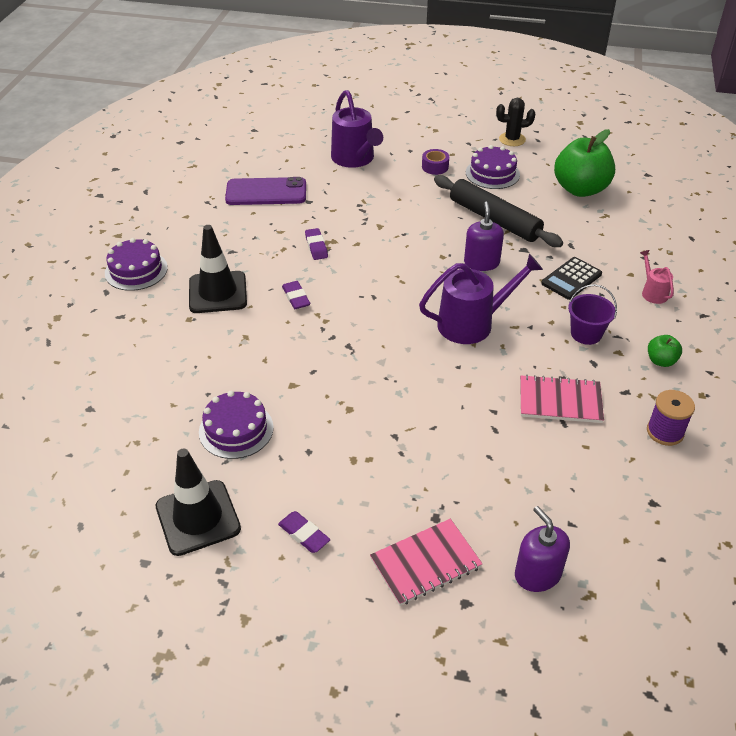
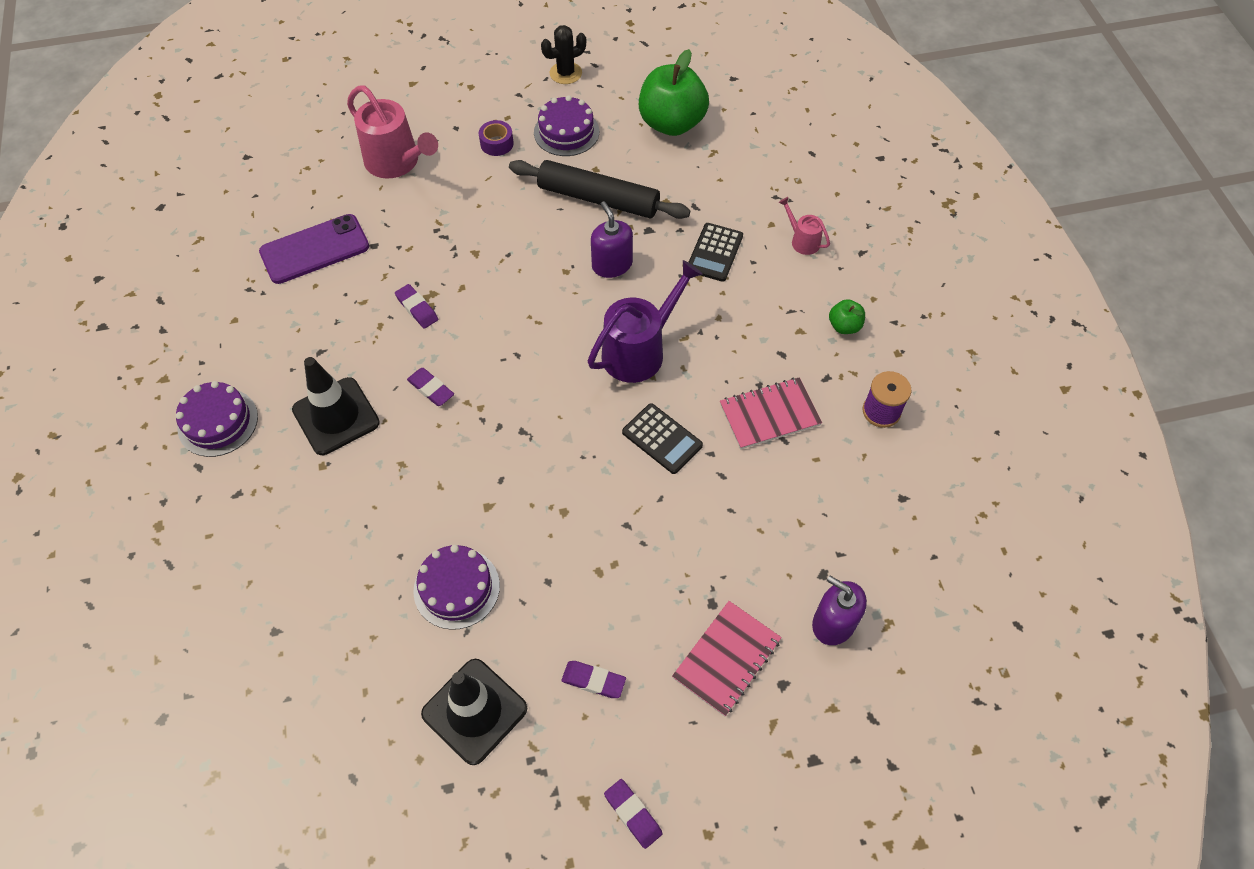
camera: 25 degrees left, 15 degrees up
purple watering can [331,90,383,168] -> pink watering can [347,85,438,178]
purple bucket [568,284,617,345] -> none
none -> purple eraser [604,779,663,849]
none -> black calculator [622,403,703,474]

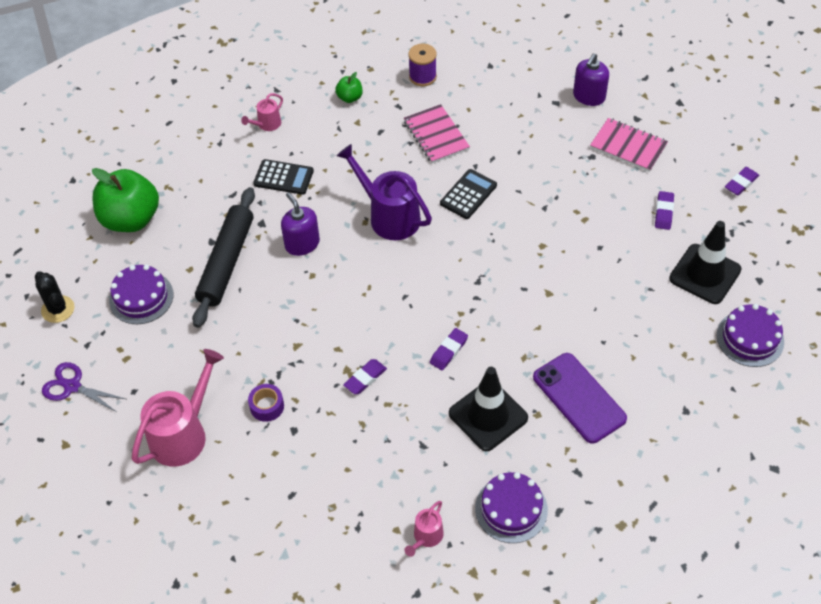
camera: 95 degrees left, 5 degrees down
purple phone [259,214,369,284] -> purple phone moved to [533,353,627,444]
purple cake [413,545,500,630] -> purple cake moved to [717,304,784,367]
purple tape [479,120,514,156] -> purple tape moved to [248,384,284,422]
purple soap dispenser [591,201,633,278] -> purple soap dispenser turned 90 degrees clockwise [281,193,320,256]
none -> purple scissors [42,362,126,412]
none -> pink watering can [404,501,444,557]

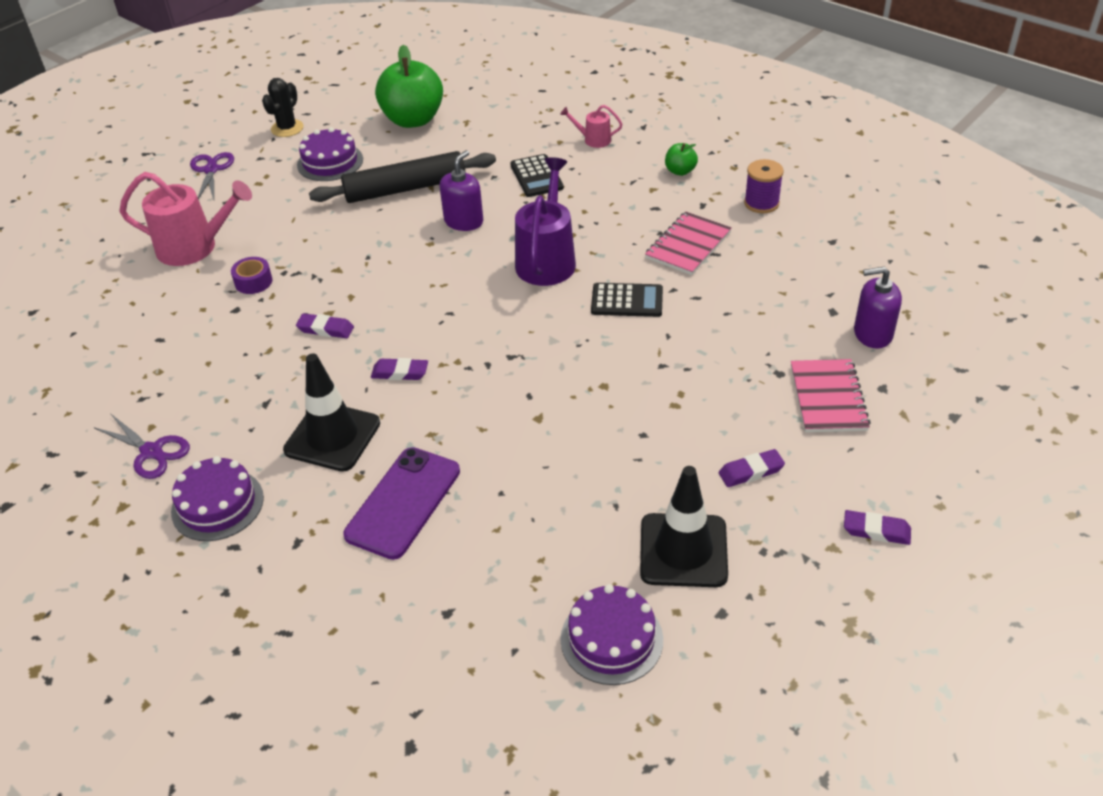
camera: 60 degrees right, 10 degrees down
pink watering can [404,501,444,557] -> purple scissors [94,413,190,479]

